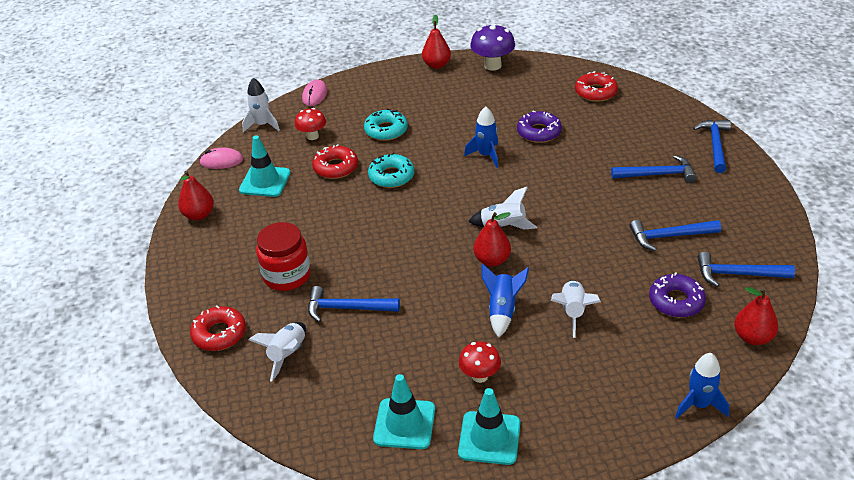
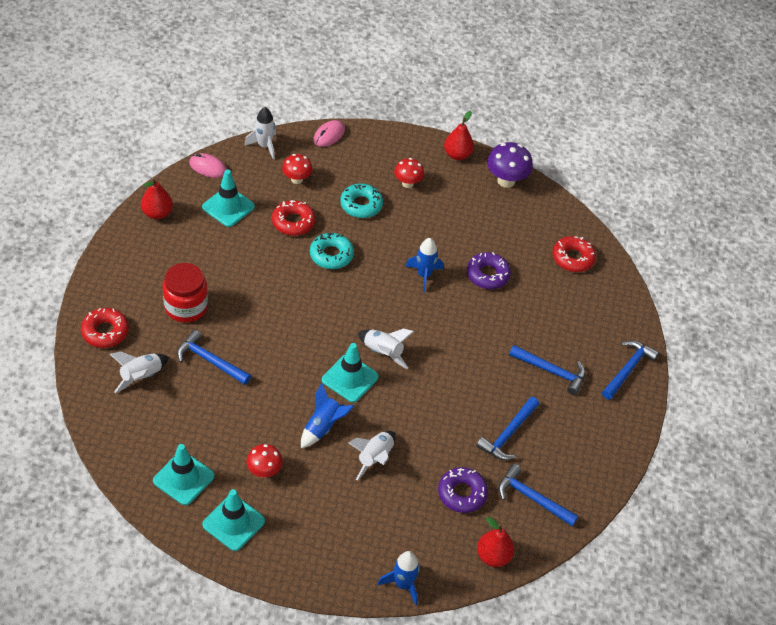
camera: 20 degrees right, 10 degrees up
red pear [473,212,511,266] -> turquoise traffic cone [322,343,378,402]
blue hammer [629,220,721,251] -> blue hammer turned 75 degrees counterclockwise [476,397,539,460]
none -> red mushroom [394,158,424,188]

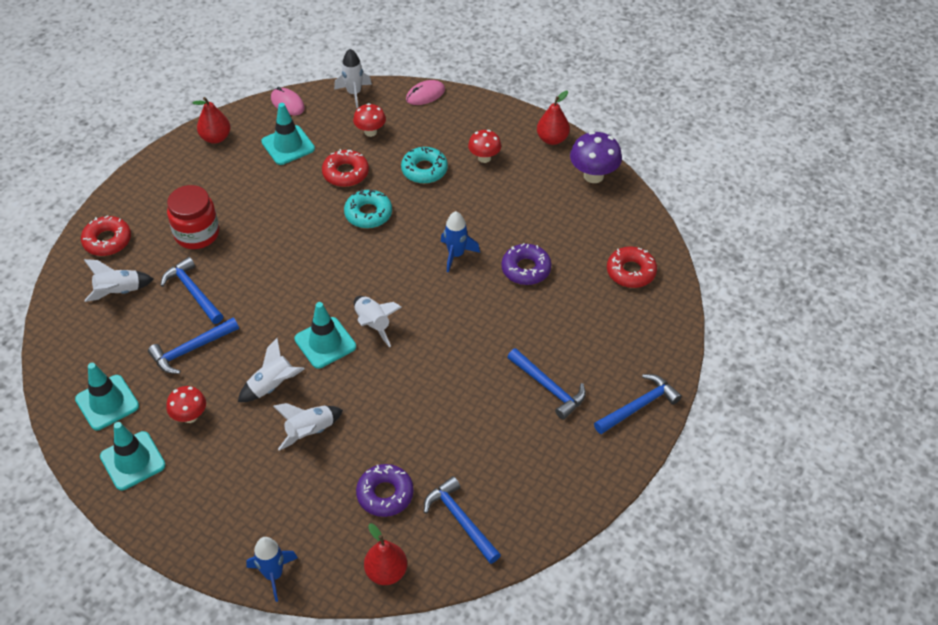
camera: 25 degrees right, 0 degrees up
blue rocket [301,383,354,448] -> white rocket [238,338,305,402]
blue hammer [476,397,539,460] -> blue hammer moved to [148,318,239,374]

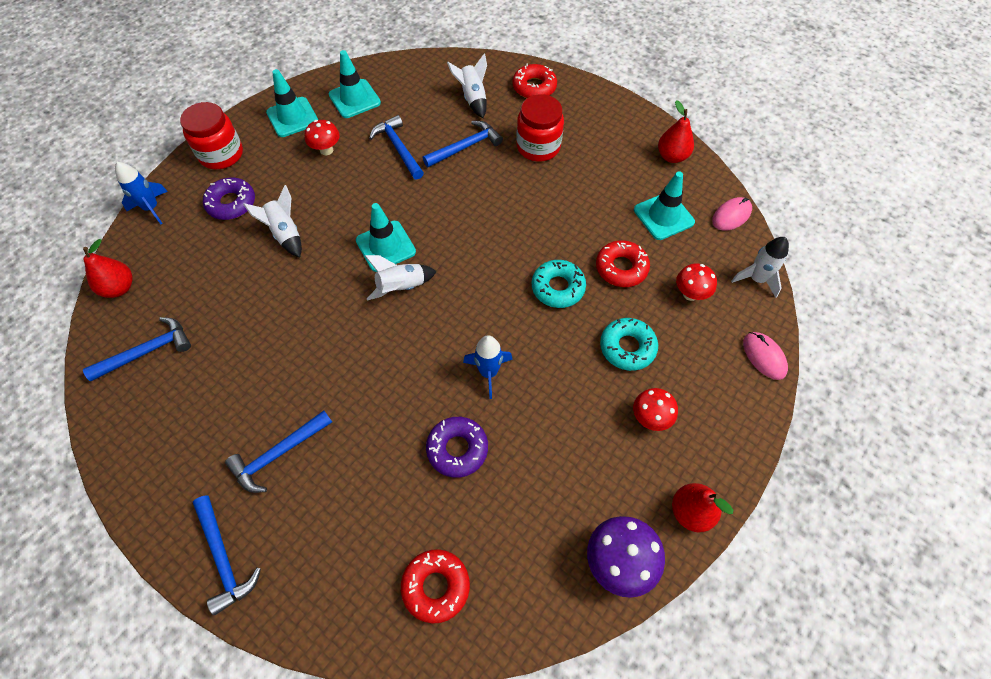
camera: 95 degrees right, 10 degrees up
white rocket [238,338,305,402] -> none
purple donut [356,464,414,517] -> purple donut moved to [203,177,255,220]
none -> red jar [180,102,243,170]

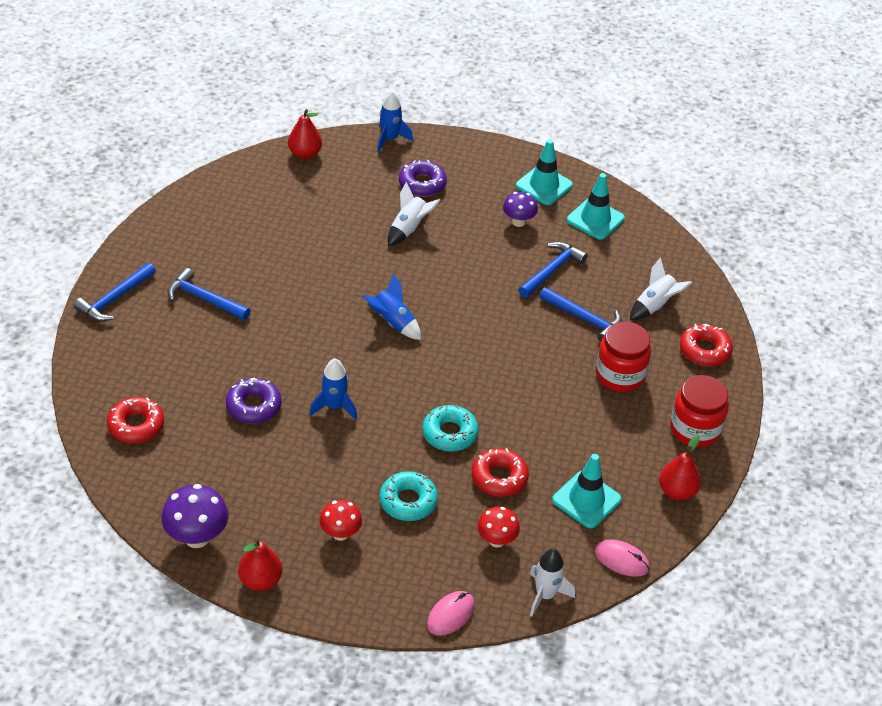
camera: 65 degrees right, 15 degrees down
blue hammer [83,317,191,381] -> none
red jar [180,102,243,170] -> red jar moved to [670,375,729,447]
red mushroom [305,120,340,155] -> purple mushroom [503,192,538,227]
turquoise traffic cone [356,203,416,272] -> none
white rocket [365,255,437,301] -> blue rocket [362,273,421,340]

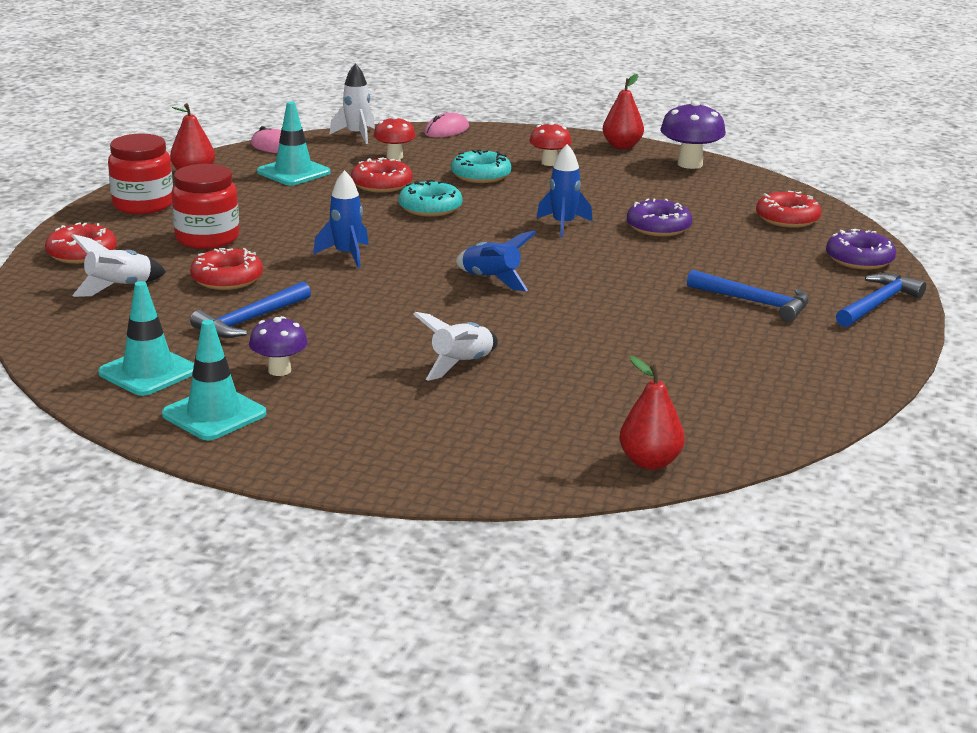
camera: 175 degrees left, 20 degrees down
blue rocket [377,91,413,152] -> blue rocket moved to [313,170,369,268]
purple donut [399,160,447,197] -> purple donut moved to [826,229,896,270]
blue hammer [539,287,622,342] -> red donut [190,248,263,290]

